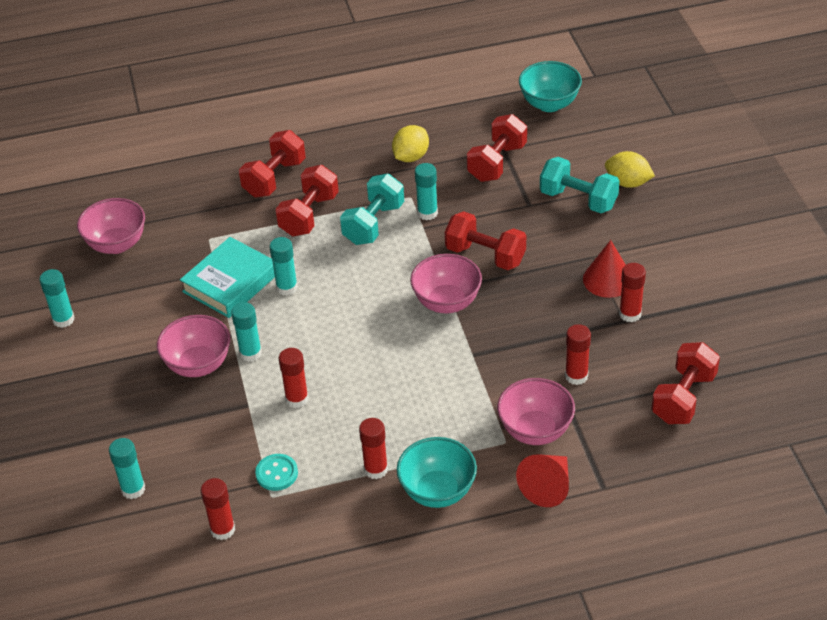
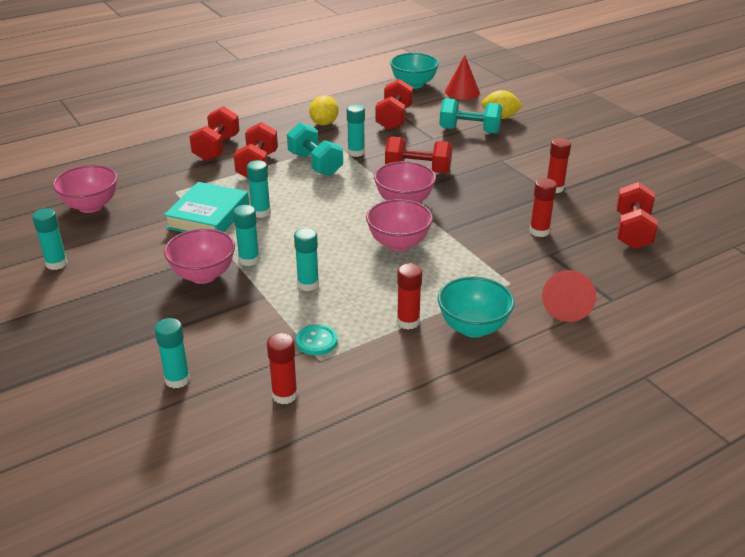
camera: 20 degrees left, 10 degrees down
red glue stick [279,348,309,408] -> turquoise glue stick [294,228,319,291]
turquoise dumbbell [340,174,404,245] -> turquoise dumbbell turned 45 degrees counterclockwise [287,123,343,176]
pink bowl [497,378,575,445] -> pink bowl moved to [366,199,433,251]
red cone [583,240,626,298] -> red cone moved to [445,55,480,100]

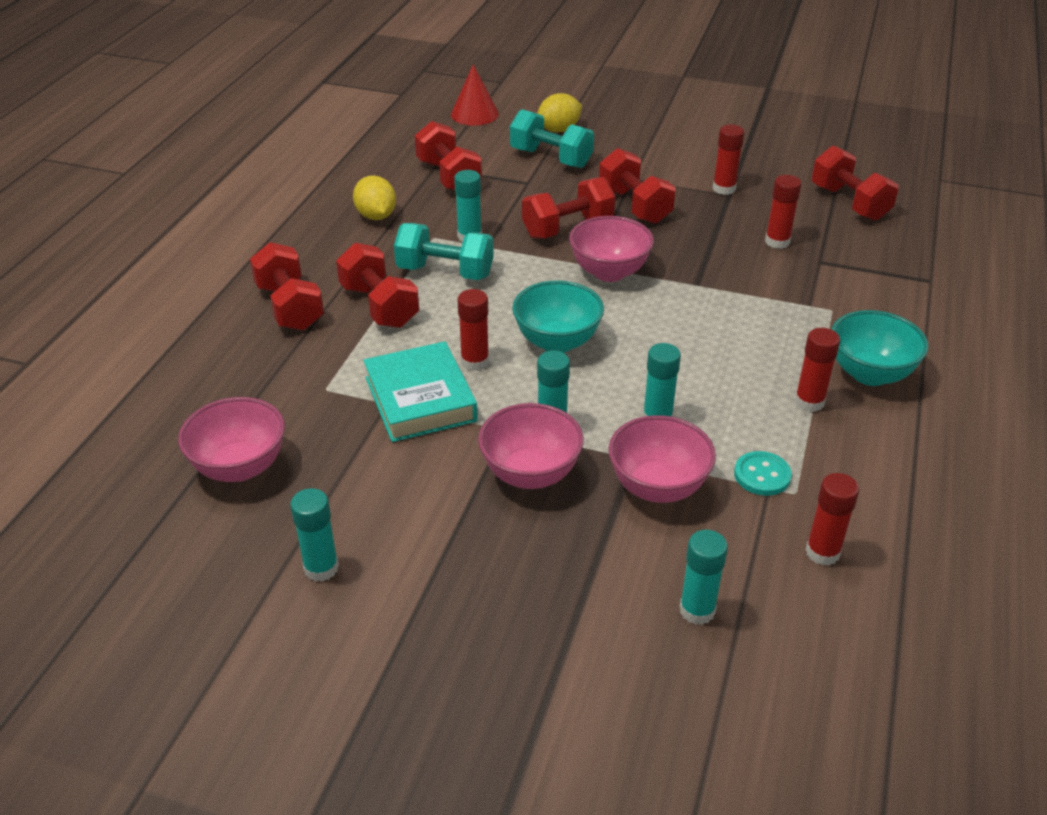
camera: 40 degrees left, 5 degrees up
turquoise glue stick [247,160,271,218] -> red glue stick [457,289,489,371]
pink bowl [366,199,433,251] -> pink bowl moved to [609,415,716,503]
turquoise bowl [390,53,439,89] -> turquoise bowl moved to [512,280,604,353]
turquoise dumbbell [439,98,502,134] -> turquoise dumbbell turned 60 degrees clockwise [510,109,594,168]
red cone [542,270,596,322] -> none
none -> red dumbbell [599,148,676,224]

